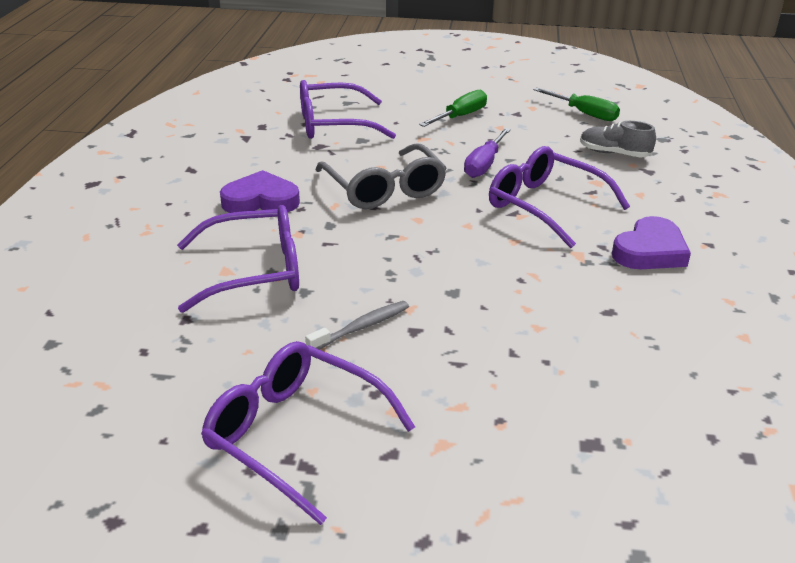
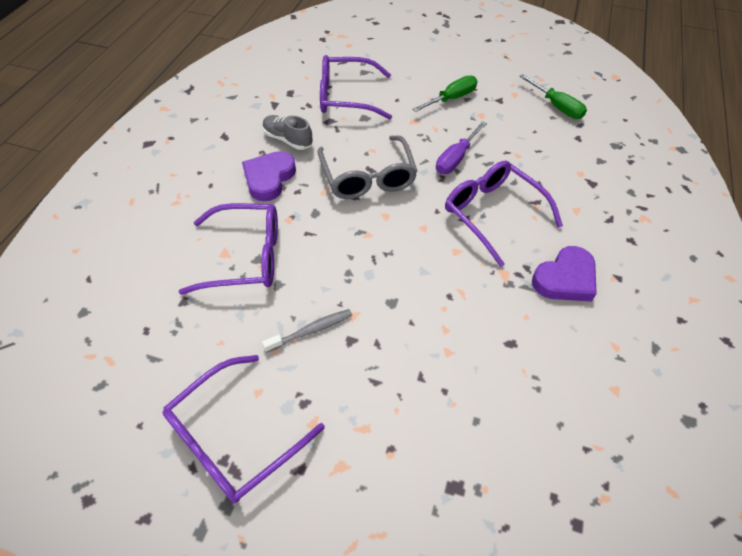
camera: 10 degrees right, 20 degrees up
purple glasses [201,341,415,525] -> purple glasses turned 90 degrees counterclockwise [163,355,325,503]
purple heart [220,170,300,213] -> purple heart turned 75 degrees counterclockwise [242,151,296,201]
grey shoe [580,121,656,157] -> grey shoe moved to [263,115,313,150]

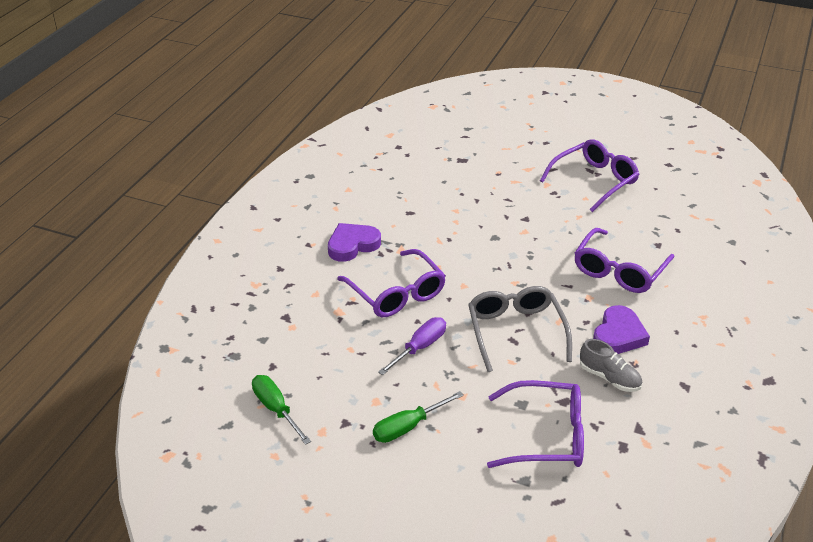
camera: 175 degrees left, 15 degrees down
purple glasses [179,203,278,295] -> purple glasses turned 60 degrees counterclockwise [575,228,674,293]
grey toothbrush [262,309,352,352] -> none

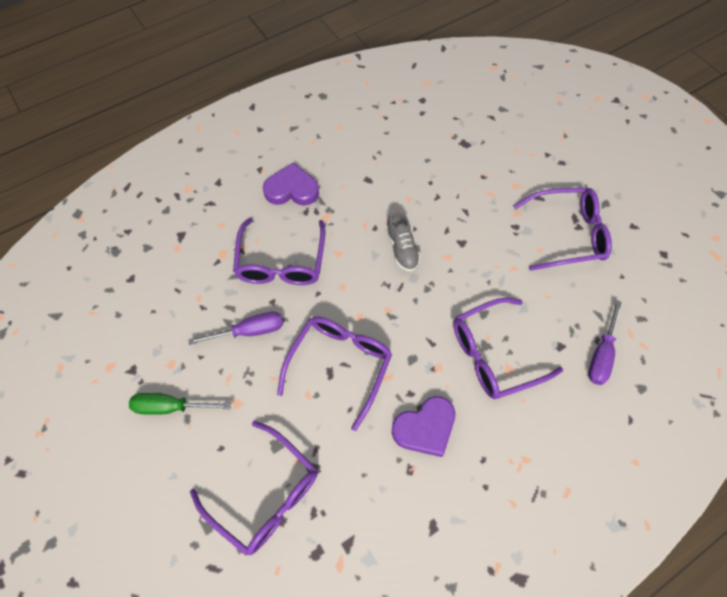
camera: 35 degrees right, 25 degrees up
green screwdriver [252,375,311,445] -> none
grey glasses [468,286,572,372] -> purple glasses [277,316,392,431]
grey shoe [580,339,642,392] -> grey shoe moved to [386,210,421,272]
none -> purple screwdriver [588,300,622,385]

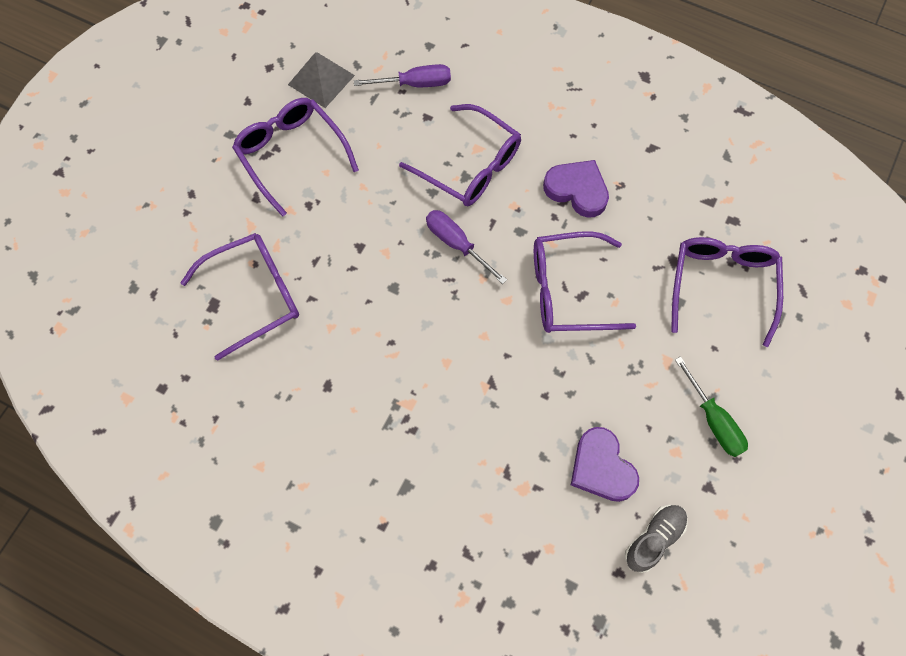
camera: 120 degrees left, 5 degrees up
purple screwdriver [188,311,283,345] -> purple screwdriver moved to [426,210,507,284]
purple glasses [233,218,325,285] -> purple glasses moved to [180,233,299,361]
purple heart [263,163,319,206] -> purple heart moved to [571,427,639,502]
grey shoe [386,210,421,272] -> grey shoe moved to [625,505,688,573]
none -> grey pyramid [288,53,355,108]

